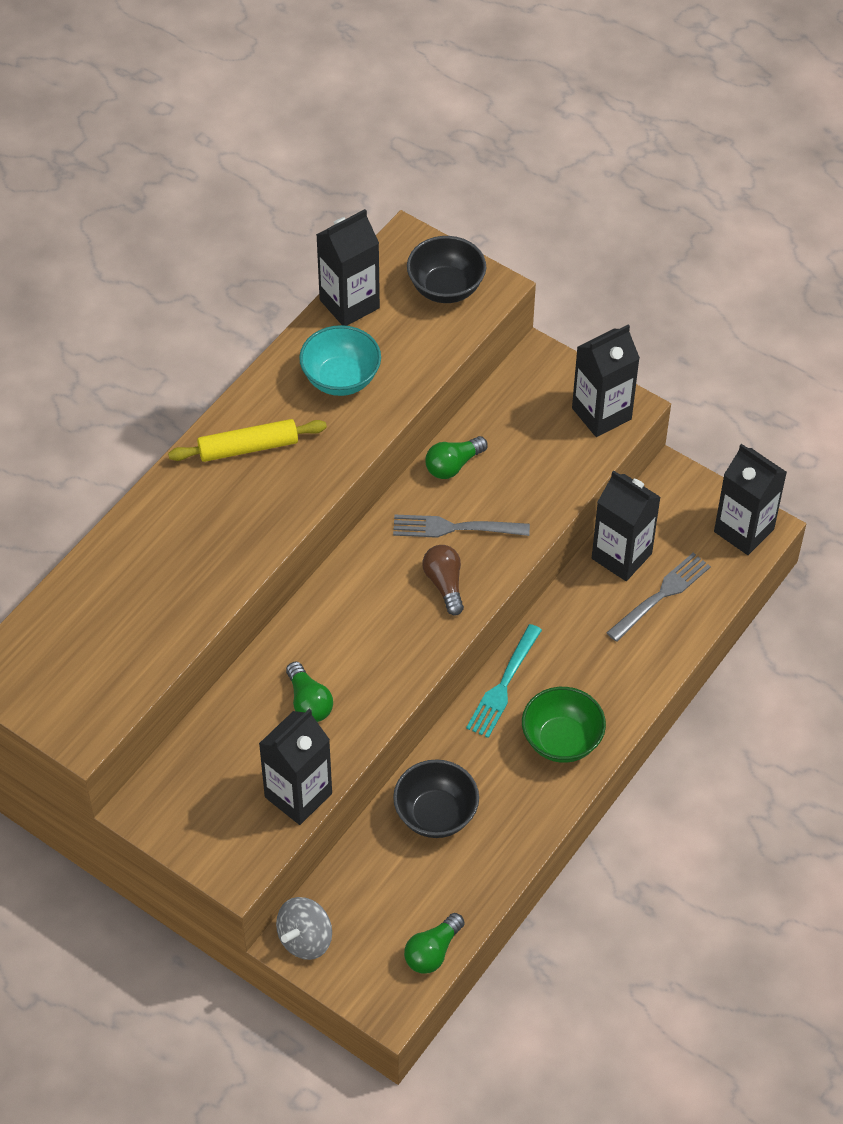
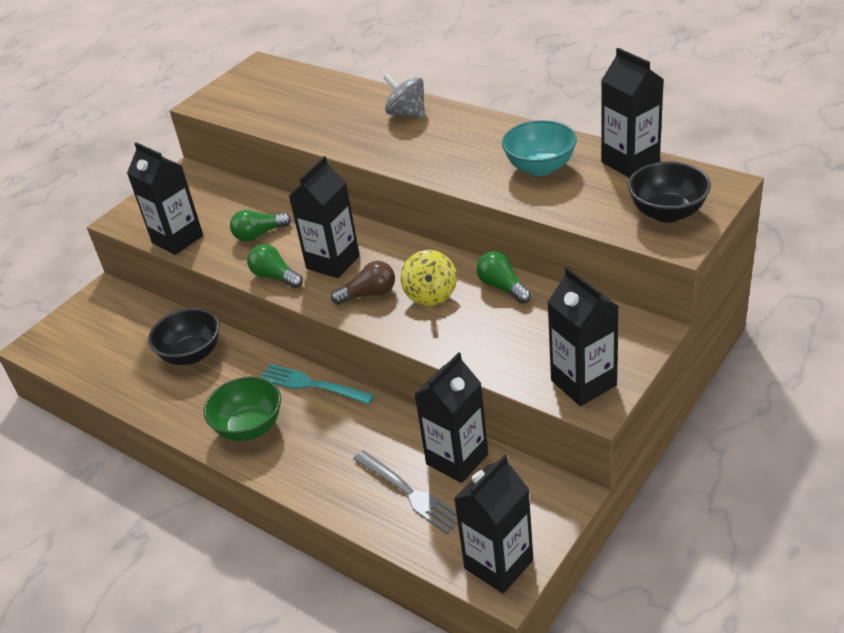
camera: 95 degrees right, 15 degrees down
yellow rolling pin [168,419,327,462] -> none
grey spinning top [276,897,332,960] -> grey spinning top moved to [383,74,425,118]
grey fork [393,515,530,538] -> yellow spinning top [401,250,457,306]
green light bulb [404,913,464,974] -> green light bulb moved to [247,244,303,288]
none -> black carton [289,156,360,278]

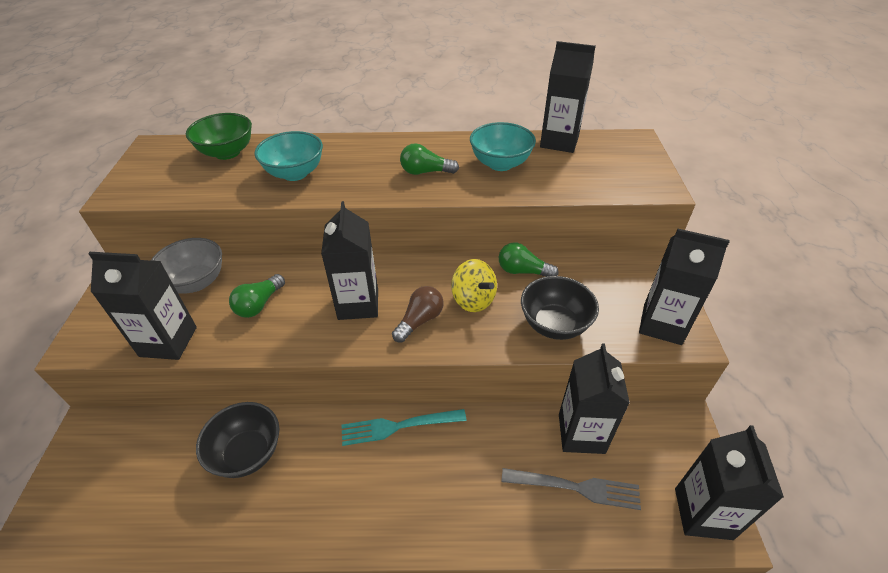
camera: 40 degrees left, 5 degrees up
green bowl [204,377,281,441] -> green bowl moved to [186,113,252,160]
green light bulb [247,244,303,288] -> green light bulb moved to [400,143,459,175]
grey spinning top [383,74,425,118] -> none
black bowl [628,161,711,223] -> black bowl moved to [521,276,599,340]
none -> grey bowl [151,238,222,294]
none -> turquoise bowl [254,131,323,181]

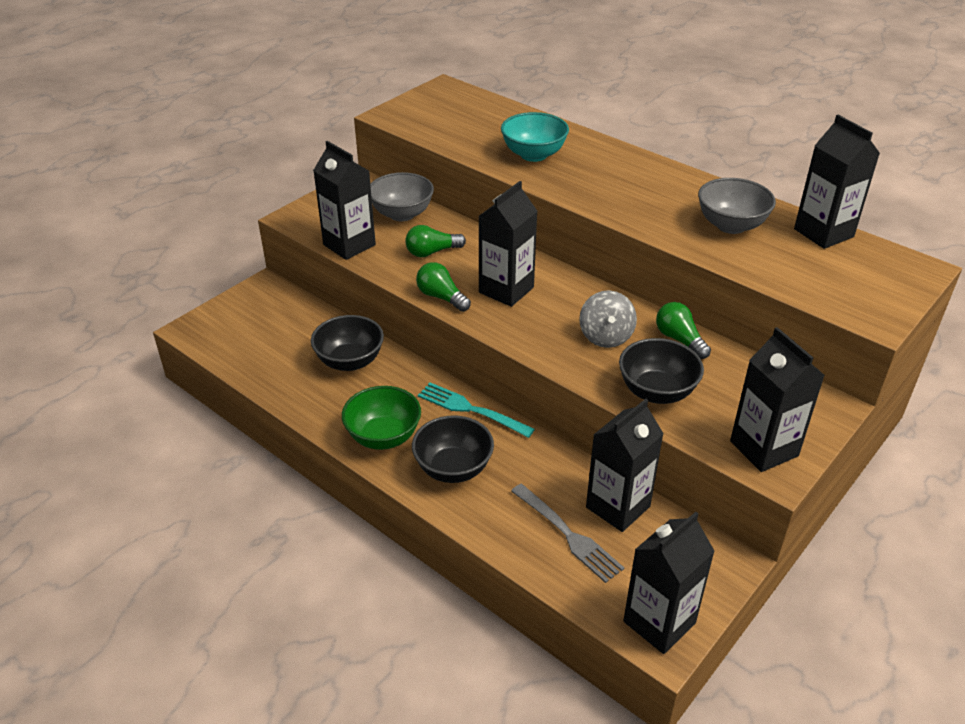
camera: 40 degrees right, 5 degrees down
green bowl [186,113,252,160] -> green bowl moved to [342,386,421,450]
brown light bulb [392,286,444,343] -> none
green light bulb [400,143,459,175] -> green light bulb moved to [416,262,471,312]
yellow spinning top [451,259,497,312] -> grey spinning top [579,290,637,348]
turquoise bowl [470,122,536,171] -> grey bowl [698,178,776,234]
none -> black bowl [412,415,494,483]

